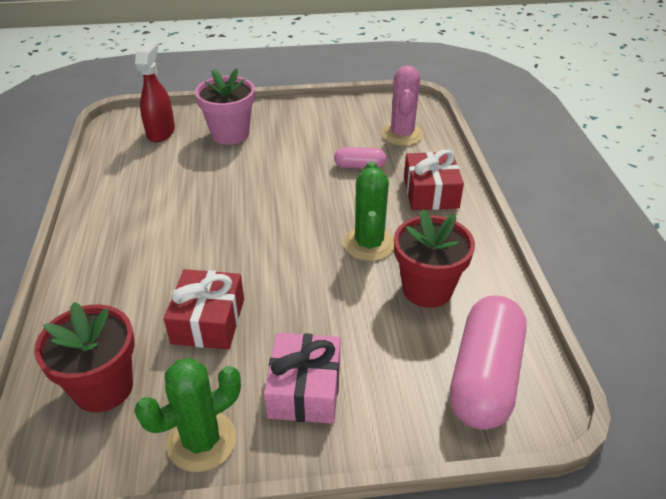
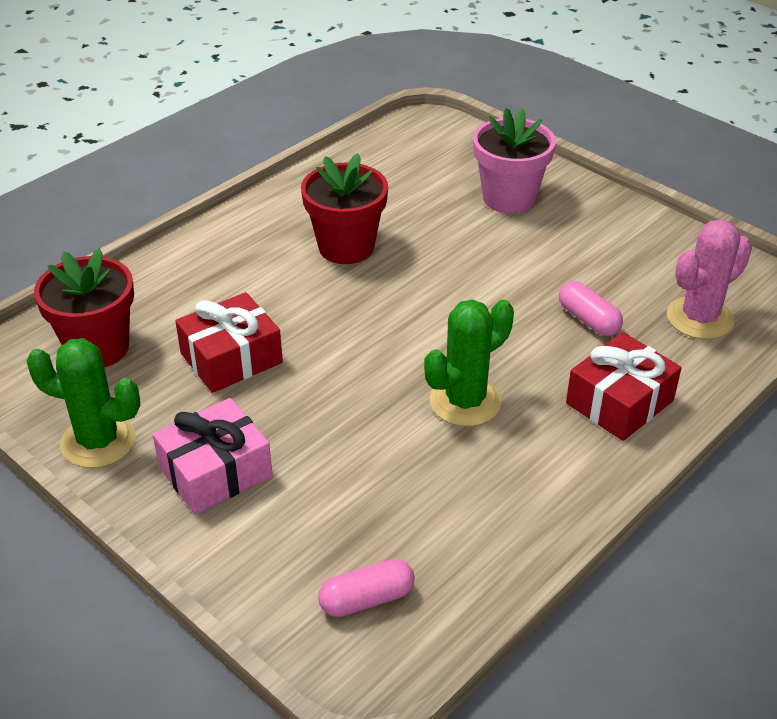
camera: 50 degrees right, 0 degrees up
red spray bottle [135,42,175,142] -> none
red flower pot [394,209,475,308] -> red flower pot moved to [301,153,388,264]
pink capsule [450,295,527,430] -> pink capsule [318,559,415,617], size x0.49

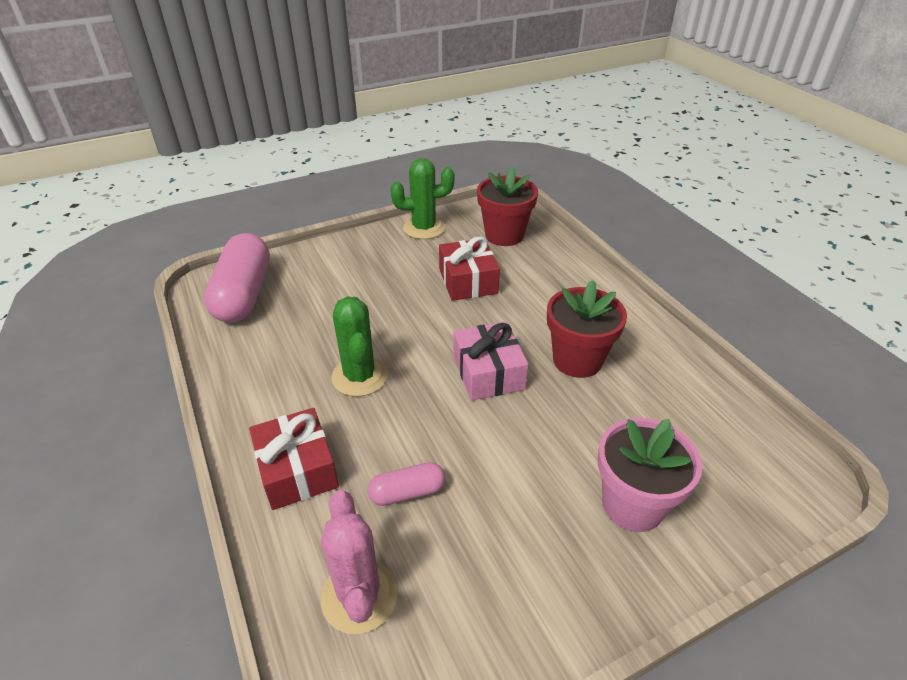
camera: 110 degrees right, 0 degrees up
green cactus [26,338,140,468] -> green cactus turned 45 degrees clockwise [390,158,455,239]
pink gift [152,398,273,515] -> pink gift moved to [454,322,528,401]
pink capsule [318,559,415,617] -> pink capsule [204,233,270,323], size x2.05

